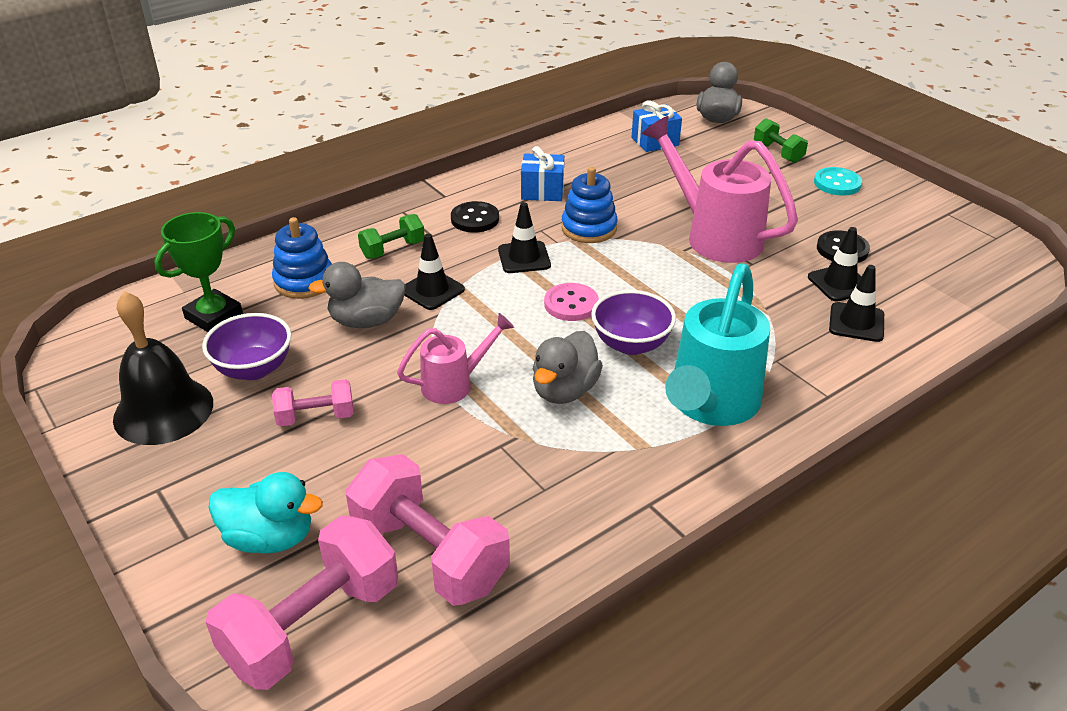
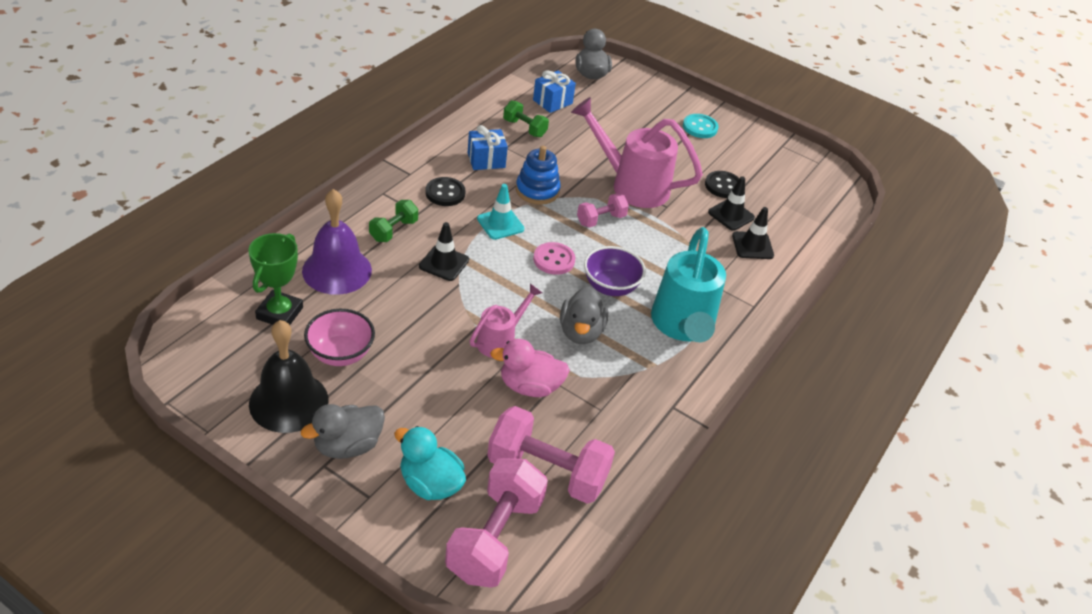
camera: 25 degrees left, 5 degrees up
purple bowl [202,313,291,380] -> pink bowl [304,309,375,366]
turquoise duck [208,472,323,554] -> turquoise duck turned 135 degrees counterclockwise [394,426,466,500]
blue stacking toy [272,217,332,299] -> purple bell [302,189,372,295]
pink dumbbell [272,379,354,427] -> pink dumbbell moved to [577,193,629,228]
grey duck [308,262,406,328] -> grey duck moved to [301,404,385,459]
black traffic cone [498,202,551,273] -> turquoise traffic cone [477,184,524,240]
green dumbbell [754,118,808,163] -> green dumbbell moved to [503,100,549,137]
none -> pink duck [490,339,570,397]

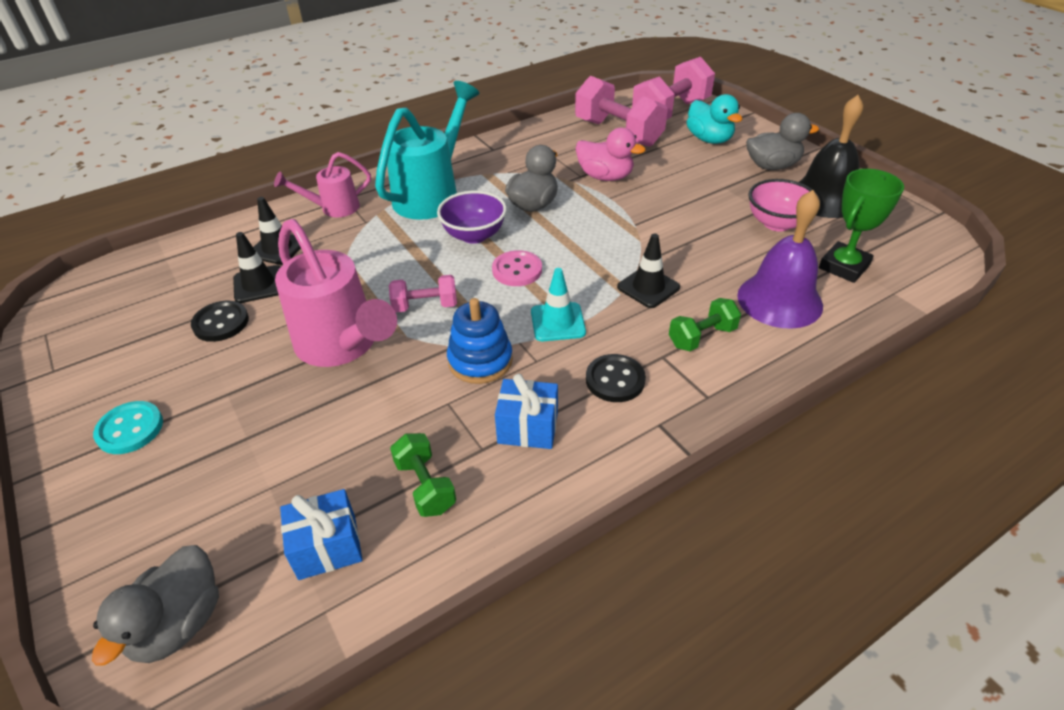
camera: 150 degrees left, 0 degrees up
pink watering can [470,284,542,358] -> pink watering can moved to [274,152,371,217]

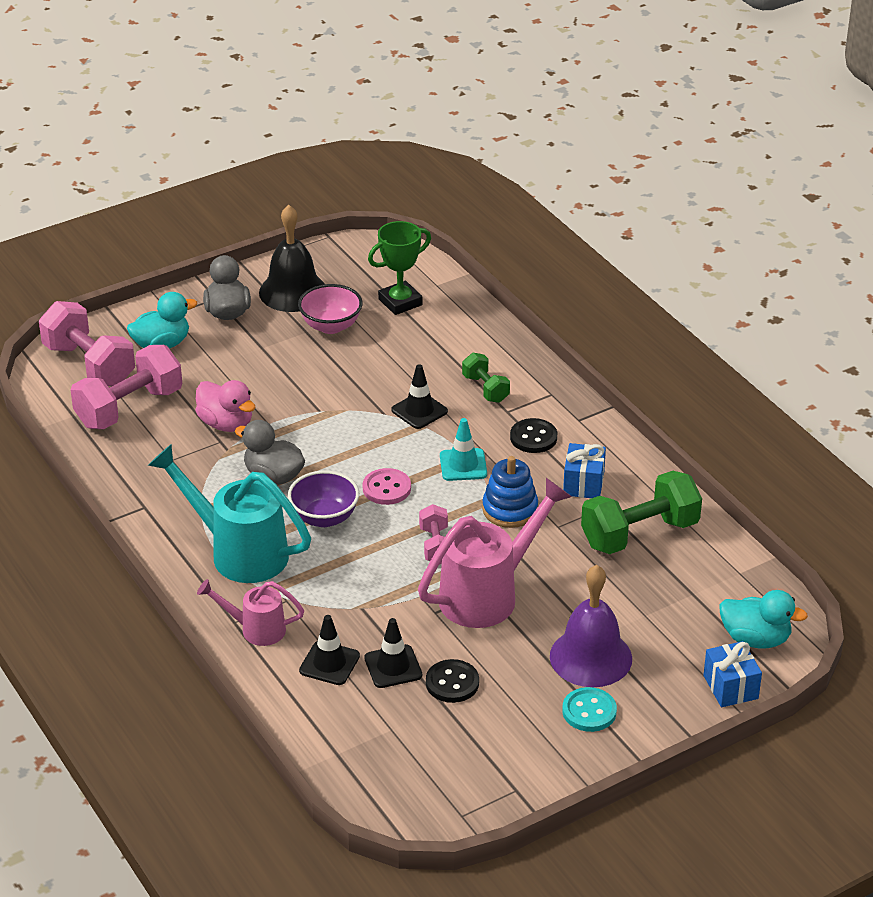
camera: 90 degrees left, 5 degrees down
grey duck [92,545,219,666] -> turquoise duck [720,590,808,648]
pink watering can [274,152,371,217] -> pink watering can turned 120 degrees clockwise [197,579,304,646]
blue gift [280,489,363,580] -> blue gift moved to [703,641,762,707]
green dumbbell [390,433,456,517] -> green dumbbell [581,471,702,554], size x1.87
pink duck [576,128,646,181] -> pink duck turned 105 degrees clockwise [195,380,256,432]
purple bell [737,190,823,329] -> purple bell moved to [550,565,632,687]
green trophy [819,169,904,283] -> green trophy turned 75 degrees counterclockwise [368,221,431,315]

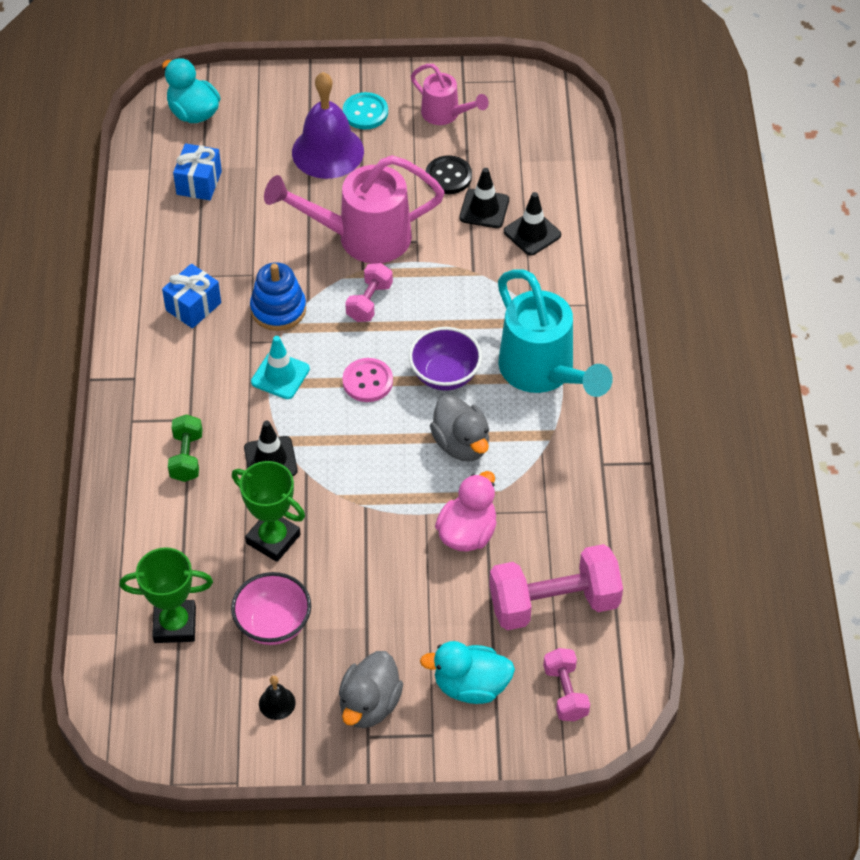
camera: 150 degrees left, 15 degrees up
pink dumbbell [39,301,135,386] -> pink dumbbell [543,648,590,721], size x0.53
pink duck [195,380,256,432] -> pink duck turned 45 degrees clockwise [435,471,497,552]
pink watering can [197,579,304,646] -> pink watering can moved to [411,64,489,125]
black bell [259,205,324,312] -> black bell [259,676,296,720], size x0.42
black button [510,418,557,453] -> none
green dumbbell [581,471,702,554] -> none
blue gift [703,641,762,707] -> blue gift moved to [173,143,222,200]
none -> green trophy [232,461,305,562]

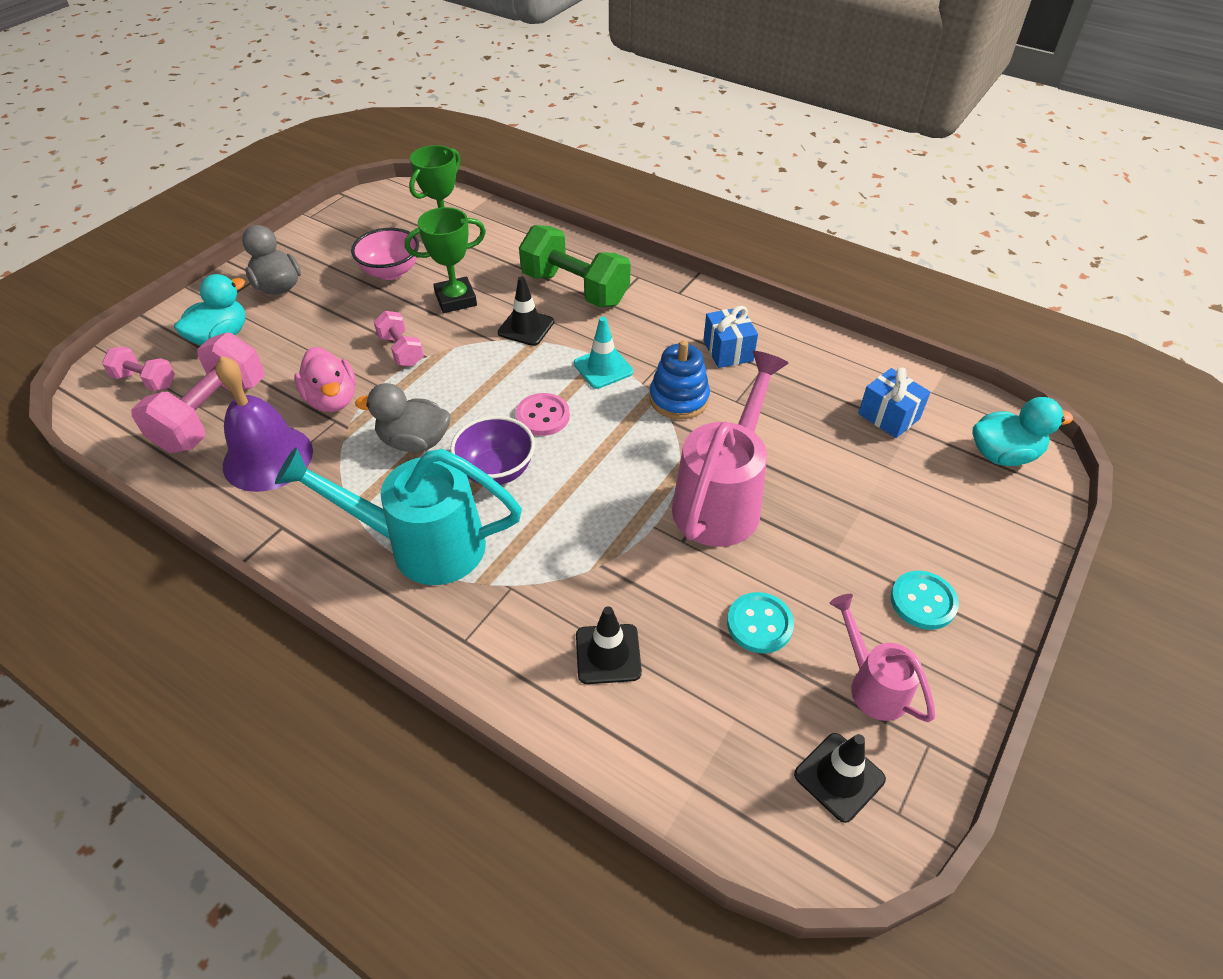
camera: 125 degrees right, 5 degrees down
green dumbbell [168,414,202,482] -> green dumbbell [519,225,630,307], size x1.87
black bell [259,676,296,720] -> none
purple bell [292,72,364,179] -> purple bell moved to [215,356,313,492]
pink dumbbell [345,263,393,322] -> pink dumbbell moved to [374,311,424,366]
pink watering can [411,64,489,125] -> pink watering can turned 75 degrees clockwise [829,594,935,722]
black button [426,155,472,194] -> turquoise button [727,592,794,653]
black traffic cone [459,168,509,228] -> black traffic cone moved to [794,733,886,823]

